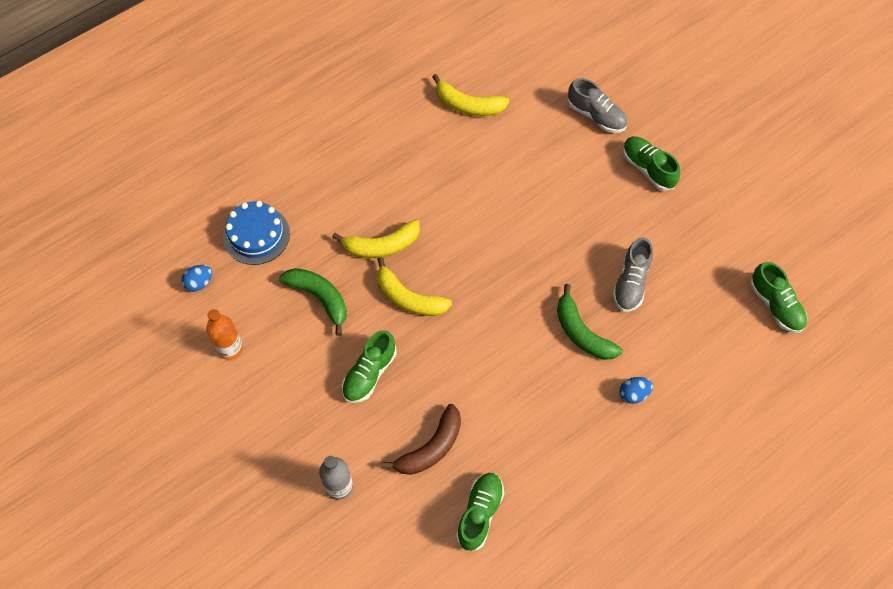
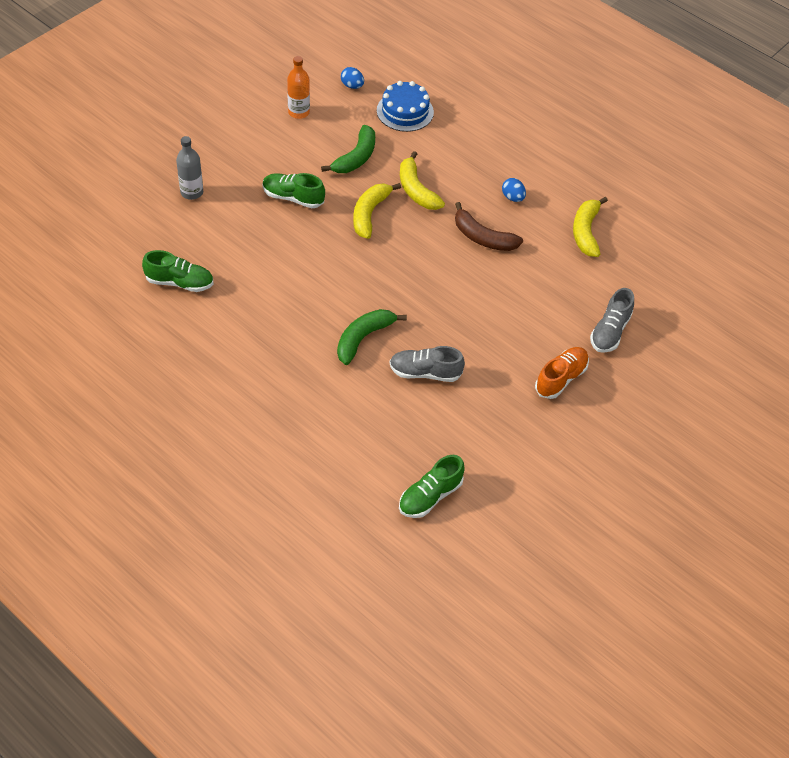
camera: 75 degrees right, 10 degrees down
brown banana [382,404,461,475] -> brown banana moved to [455,202,523,251]
blue egg [619,377,653,404] -> blue egg moved to [502,178,526,202]
green shoe [623,137,680,191] -> orange shoe [535,347,589,399]

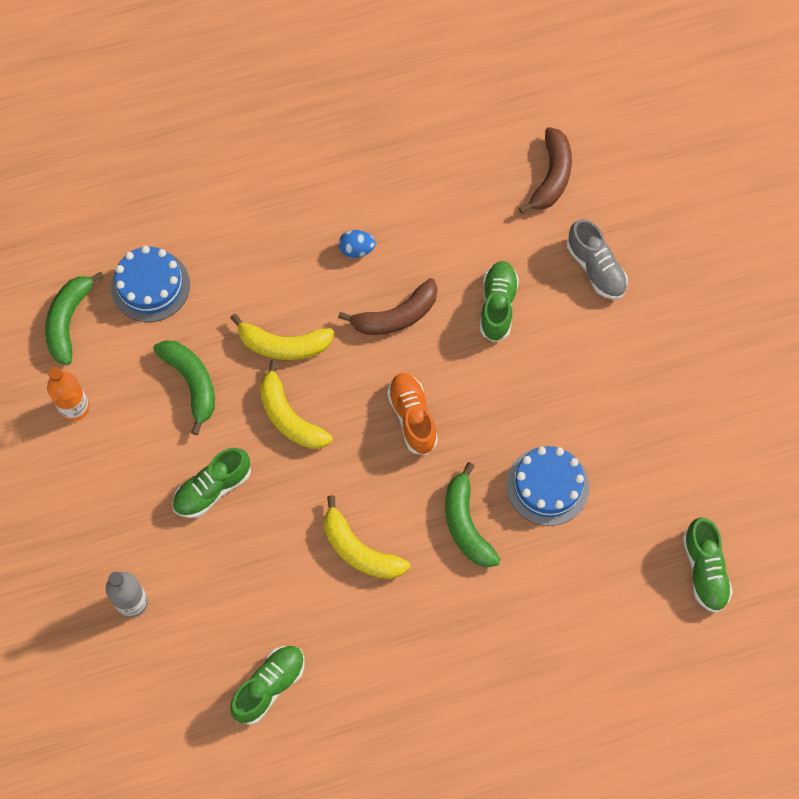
camera: 55 degrees left, 15 degrees up
blue egg [341,67,364,89] -> green banana [45,271,104,365]
grey shoe [390,346,465,382] -> blue cake [506,446,589,526]
orange shoe [535,347,589,399] -> orange shoe moved to [387,373,438,455]
yellow banana [573,197,608,257] -> yellow banana moved to [324,495,410,579]
none -> green shoe [480,261,519,342]
none -> brown banana [519,127,572,214]

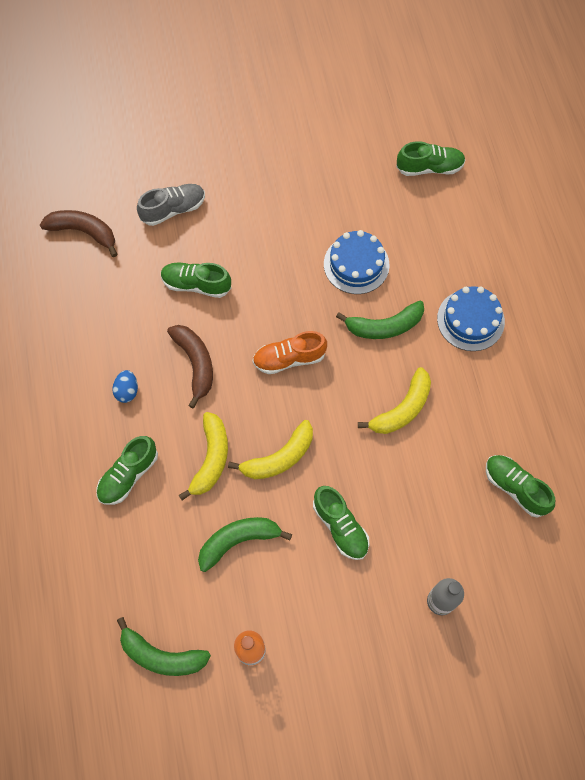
camera: 85 degrees left, 0 degrees up
blue cake [111,246,190,322] -> blue cake moved to [437,286,505,351]
none -> green shoe [96,436,158,505]

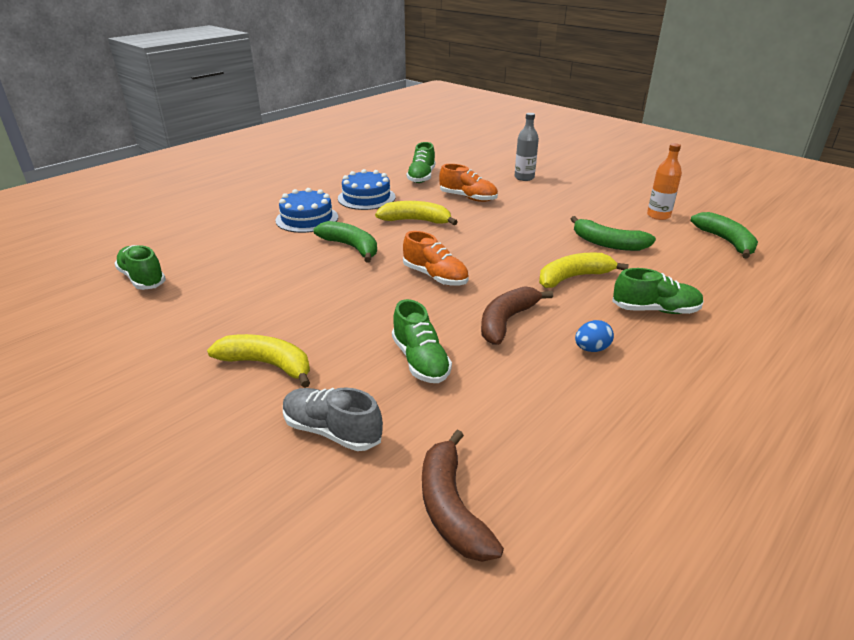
camera: 125 degrees left, 35 degrees down
yellow banana [228,420,313,479] -> yellow banana moved to [207,334,310,388]
green shoe [313,486,369,560] -> none
blue cake [324,230,390,294] -> blue cake moved to [338,169,396,210]
none -> orange shoe [439,164,498,202]

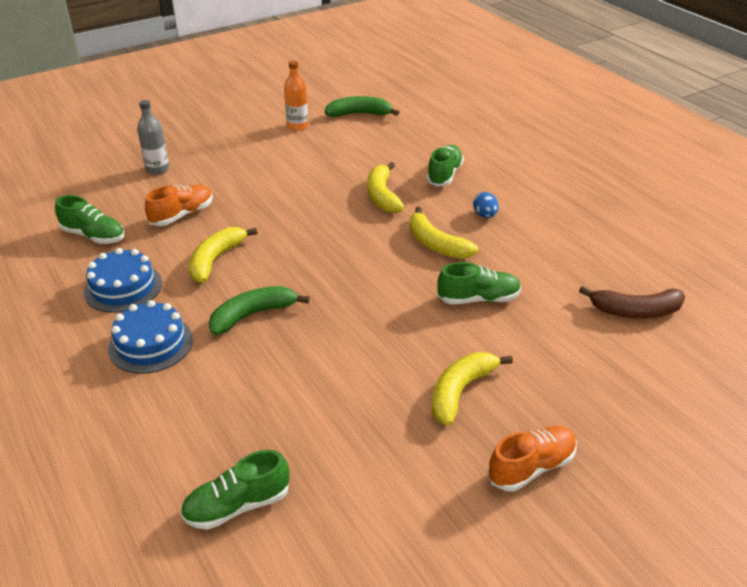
camera: 75 degrees left, 5 degrees up
grey shoe [283,387,383,451] -> none
orange shoe [403,231,469,286] -> orange shoe moved to [488,426,577,491]
brown banana [481,286,553,345] -> yellow banana [409,207,479,259]
green banana [571,216,656,251] -> none

